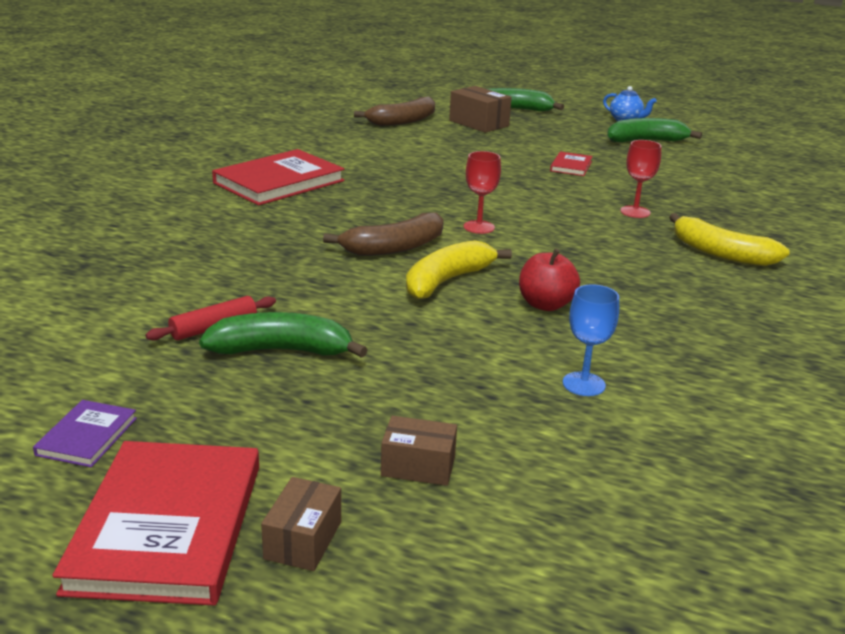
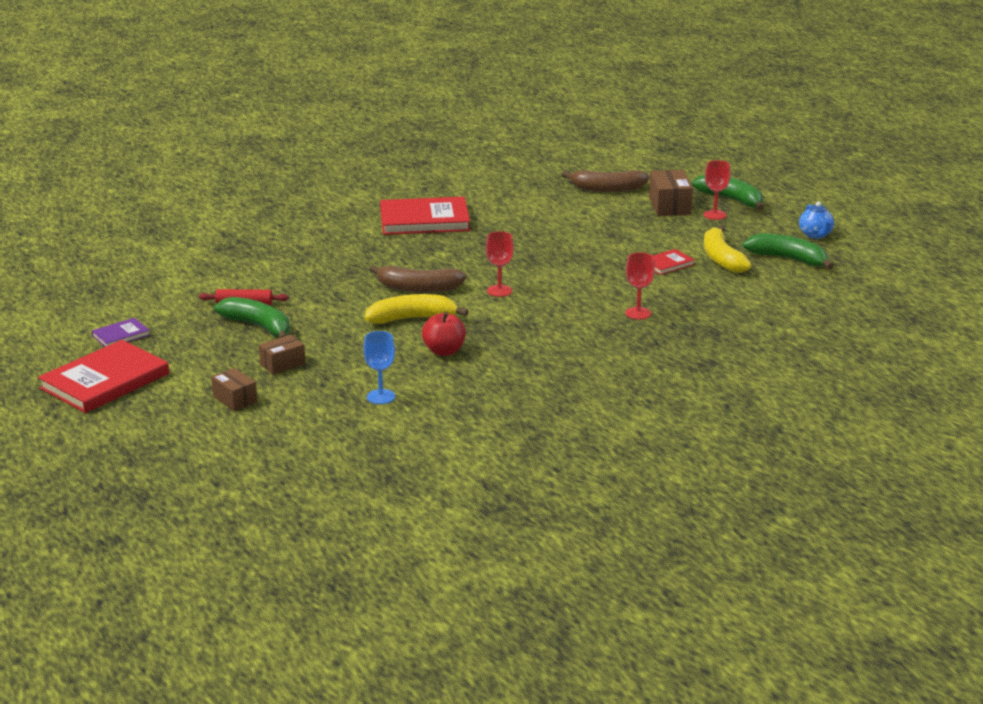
camera: 40 degrees right, 0 degrees up
brown box [261,477,341,571] -> brown box moved to [259,335,305,375]
yellow banana [669,213,790,266] -> yellow banana moved to [704,225,752,273]
none -> red goblet [703,160,731,220]

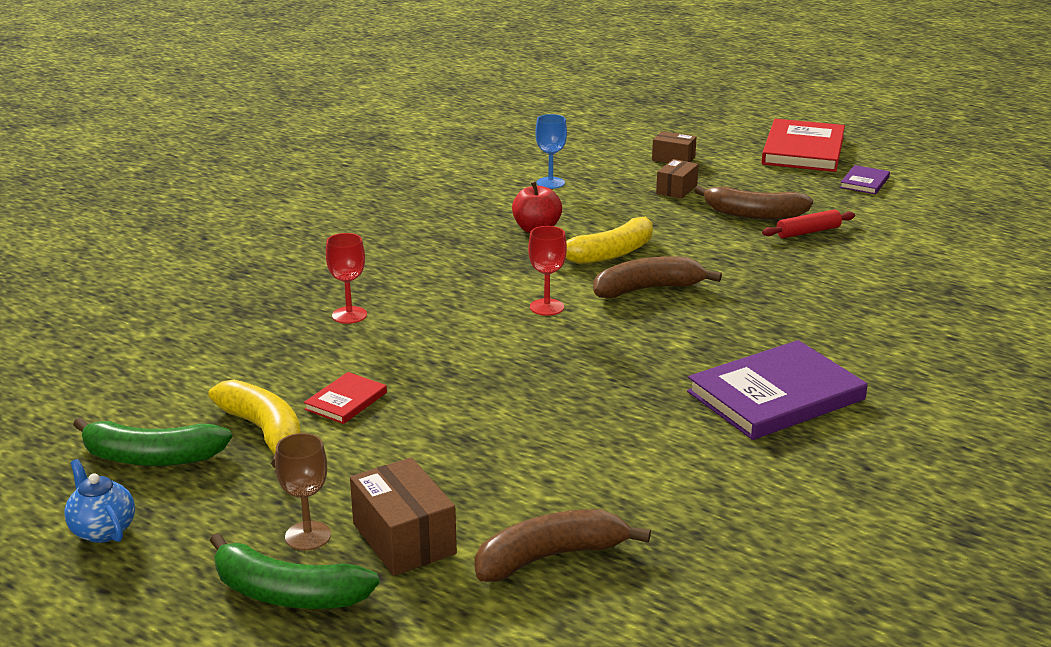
camera: 155 degrees right, 0 degrees up
green banana [214,297,290,338] -> brown banana [694,186,813,219]
red book [380,197,470,235] -> purple book [687,340,868,440]
red goblet [703,160,731,220] -> brown goblet [275,433,331,550]

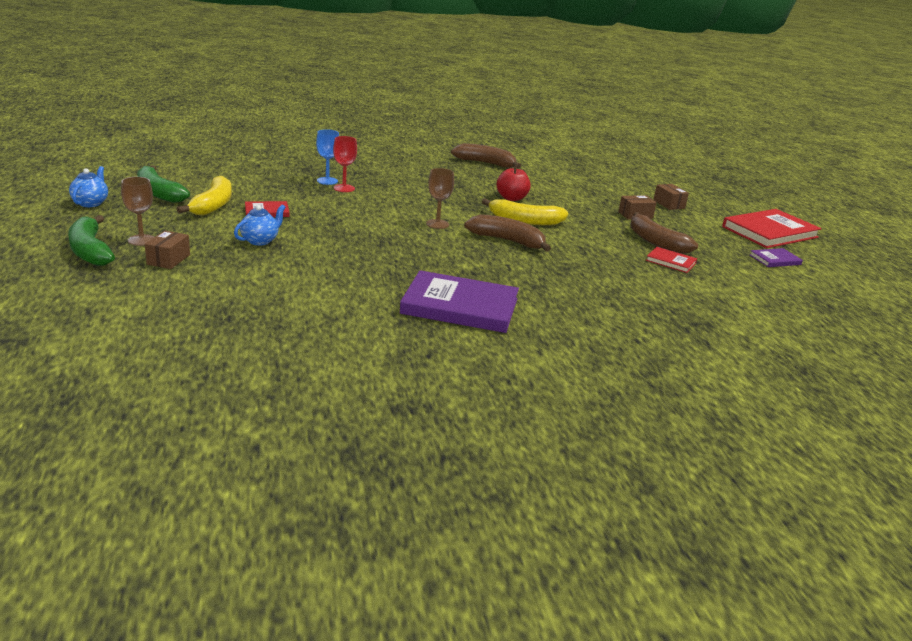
camera: 40 degrees right, 0 degrees up
brown box [350,457,457,576] -> brown box [145,231,190,269], size x0.64
brown banana [475,509,651,582] -> brown banana moved to [451,143,521,168]
red goblet [528,226,567,316] -> brown goblet [426,168,454,229]
blue goblet [535,114,567,189] -> blue goblet moved to [316,129,339,185]
red rolling pin [762,210,855,238] -> red book [646,247,697,273]
none -> blue teapot [234,205,285,246]

